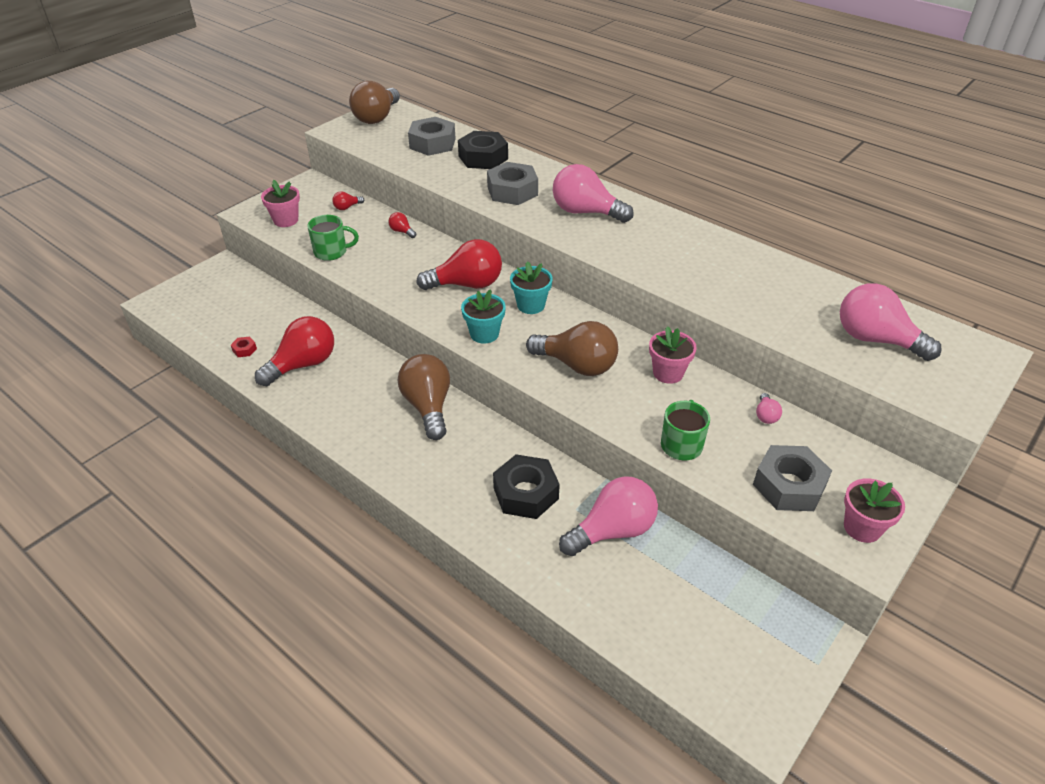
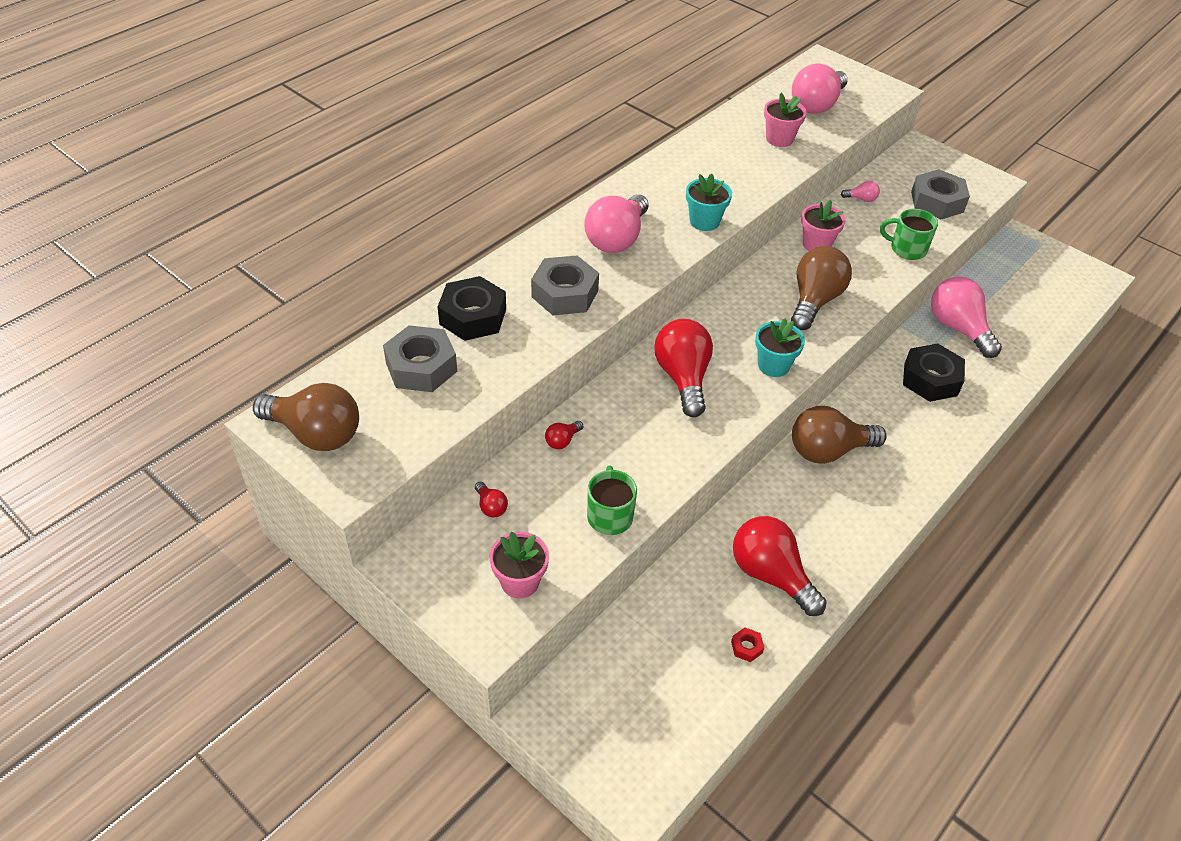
camera: 90 degrees left, 5 degrees up
turquoise flower pot [510,261,553,314] -> turquoise flower pot moved to [686,173,732,231]
pink flower pot [844,478,905,543] -> pink flower pot moved to [764,93,807,147]

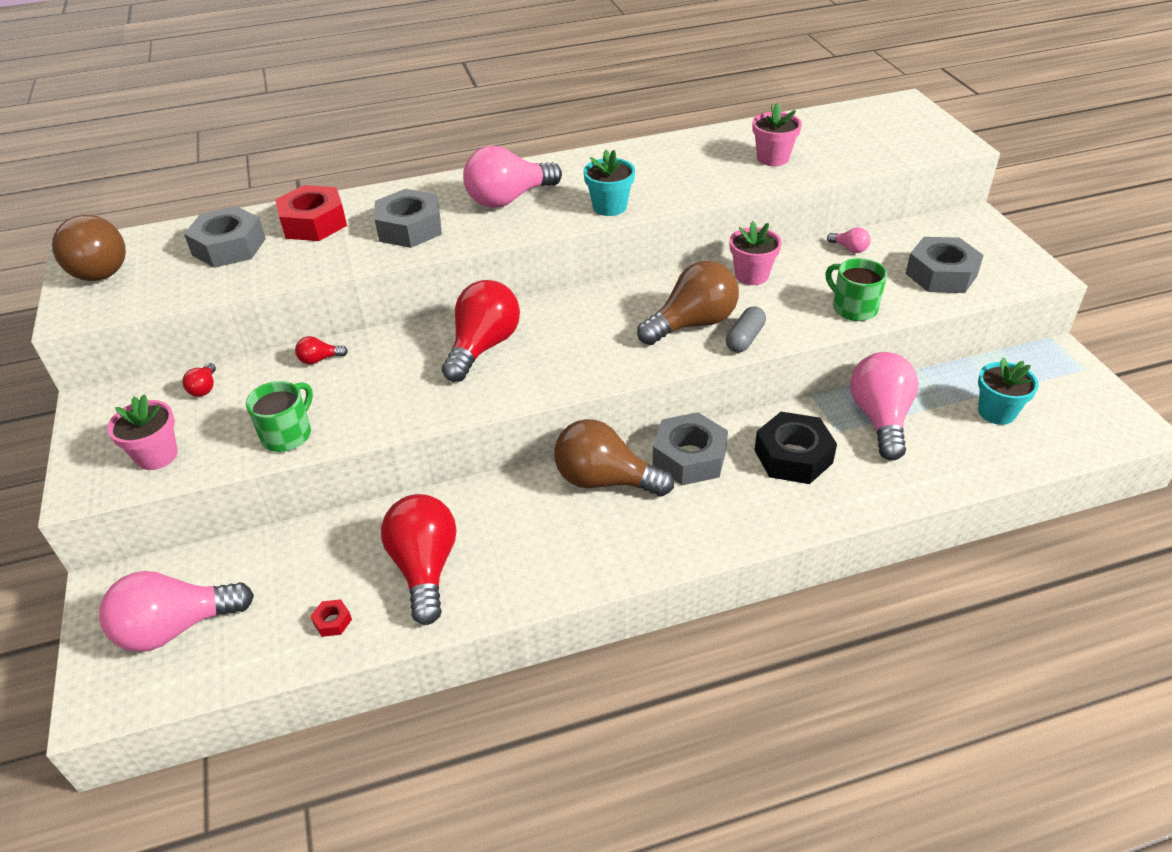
camera: 35 degrees right, 5 degrees down
black nut [437,276,506,341] -> red nut [275,185,347,241]
turquoise flower pot [755,318,805,377] -> turquoise flower pot moved to [978,357,1039,425]
pink light bulb [792,64,848,114] -> pink light bulb moved to [99,571,254,652]
none -> grey nut [653,412,728,485]
none -> grey capsule [726,306,766,353]

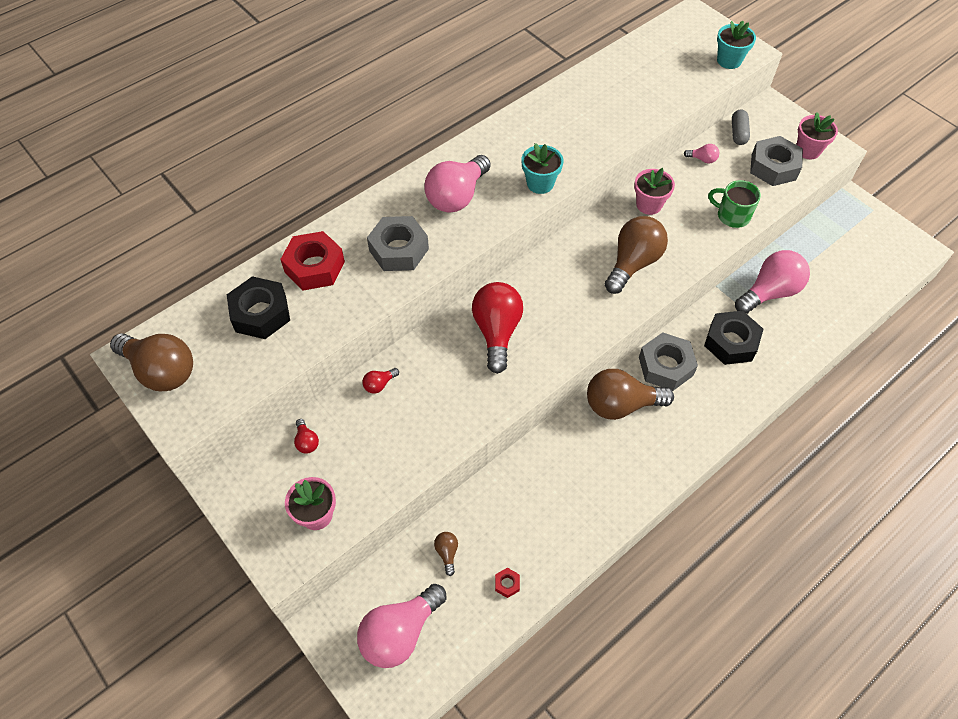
camera: 25 degrees left, 15 degrees up
grey nut [184,206,266,268] -> black nut [227,276,290,339]
green mug [246,381,313,452] -> none
red light bulb [381,494,456,625] -> none
grey capsule [726,306,766,353] -> grey capsule moved to [732,110,750,145]
pink flower pot [753,102,802,166] -> pink flower pot moved to [797,112,838,159]
pink light bulb [850,352,919,461] -> pink light bulb turned 75 degrees clockwise [735,250,810,314]
turquoise flower pot [978,357,1039,425] -> turquoise flower pot moved to [717,21,756,69]
none -> brown light bulb [434,532,458,576]

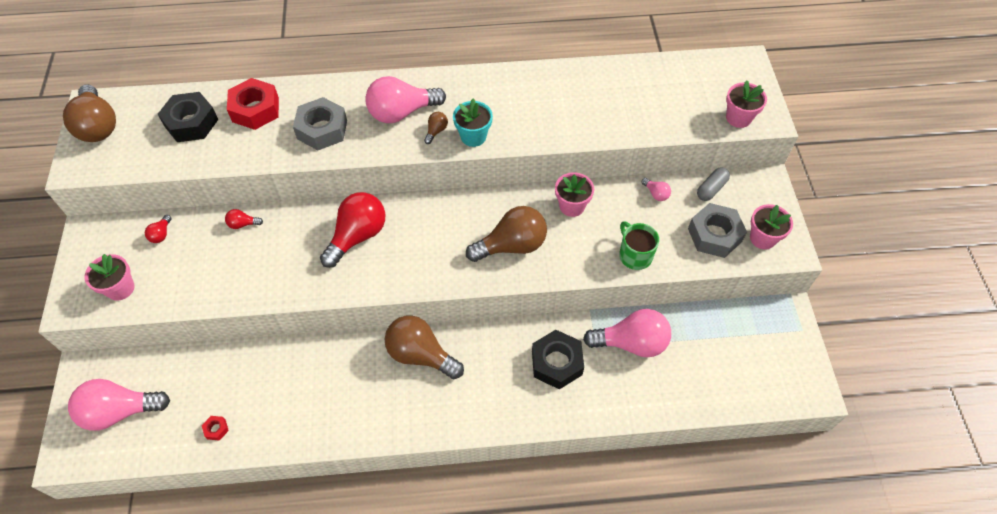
camera: 35 degrees right, 0 degrees up
brown light bulb [434,532,458,576] -> brown light bulb moved to [424,112,448,144]
grey nut [639,332,698,391] -> none
turquoise flower pot [717,21,756,69] -> pink flower pot [726,80,767,128]

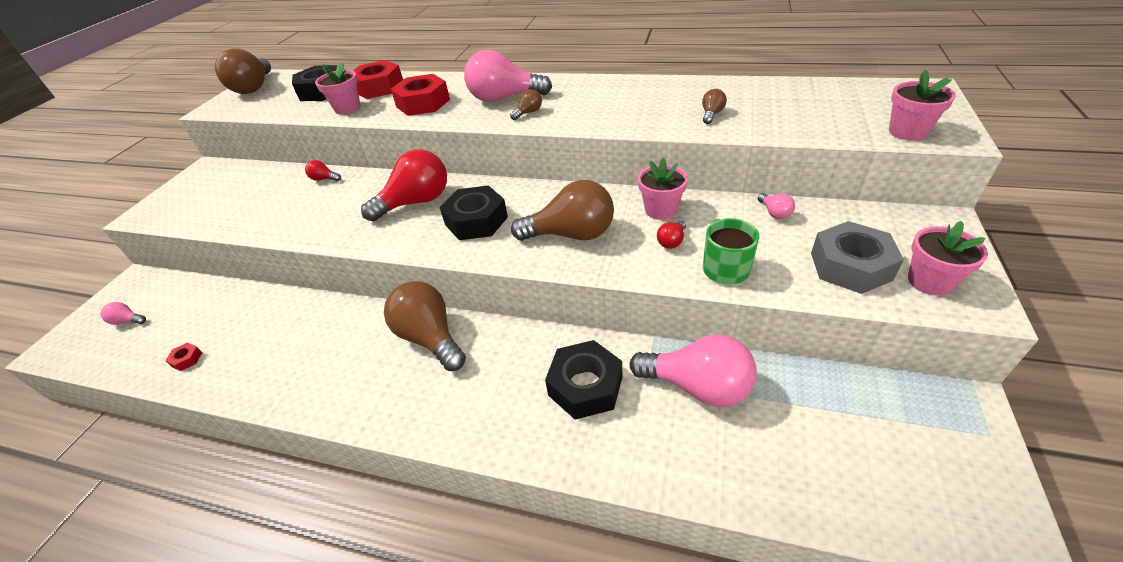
camera: 25 degrees right, 15 degrees down
pink light bulb [68,379,170,431] -> pink light bulb [101,302,146,325], size x0.43
pink flower pot [84,254,135,301] -> pink flower pot moved to [315,63,361,115]
red light bulb [145,215,172,243] -> red light bulb moved to [657,220,686,249]
grey nut [293,97,347,150] -> red nut [391,74,450,116]
turquoise flower pot [453,99,493,147] -> none
grey capsule [697,167,730,201] -> none
none -> black nut [440,185,508,240]
none -> brown light bulb [702,89,727,124]

